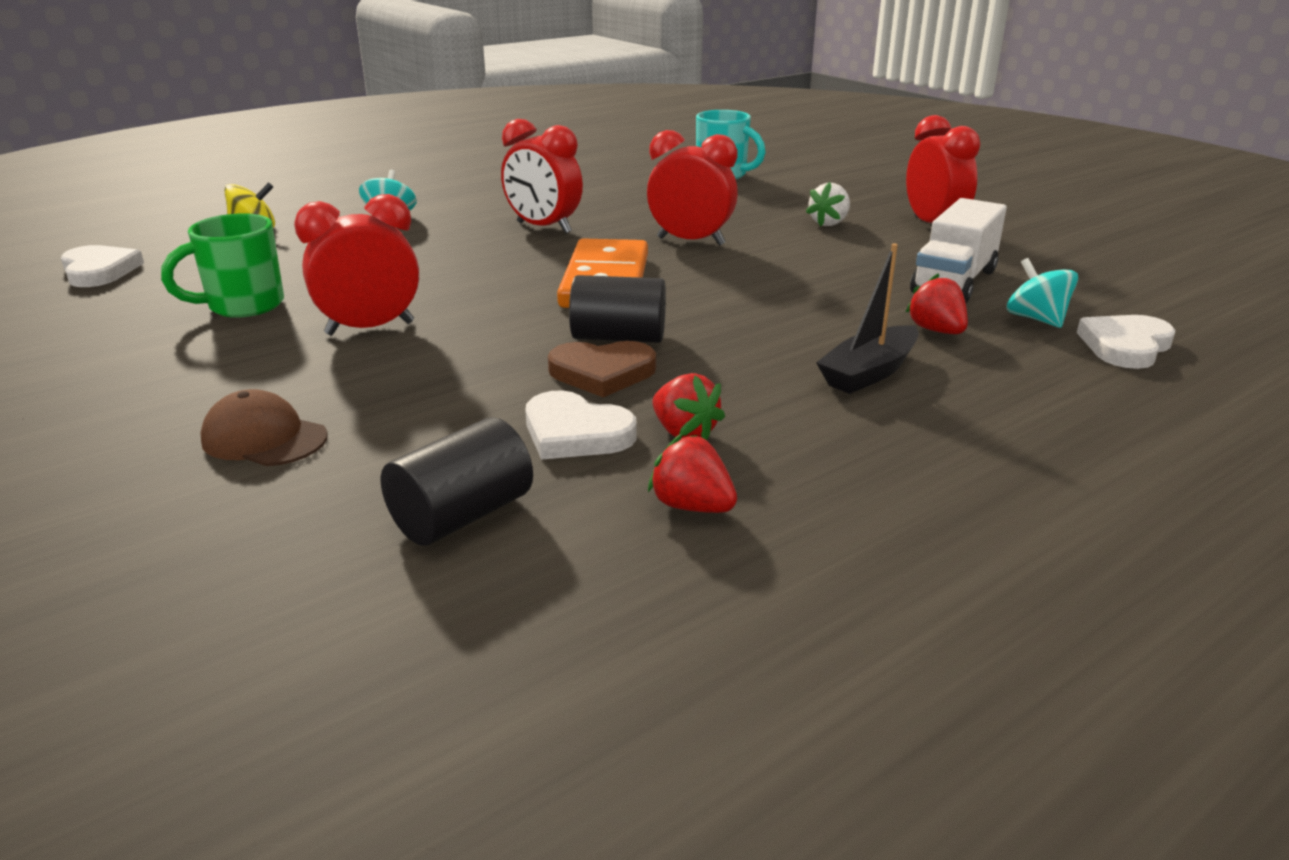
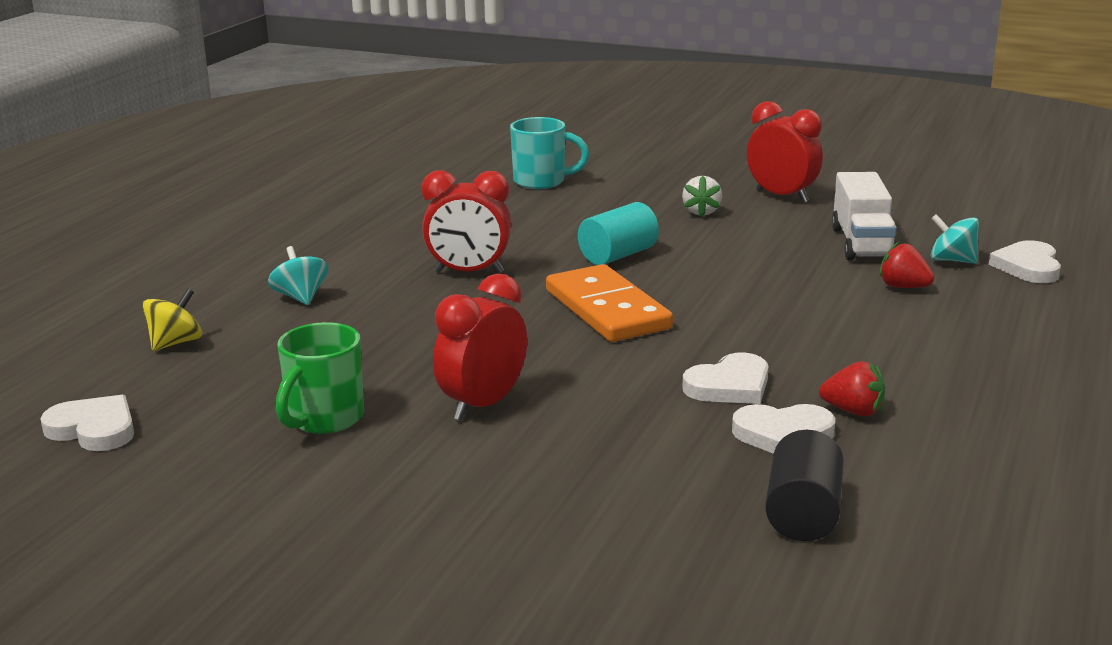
camera: 30 degrees left, 5 degrees down
brown cap [200,389,328,466] -> none
brown heart [548,341,656,397] -> white heart [683,353,769,404]
black cylinder [569,275,666,343] -> none
red clock [647,130,738,246] -> turquoise cylinder [578,202,659,265]
red strawberry [648,434,737,513] -> none
black boat [816,243,919,394] -> none

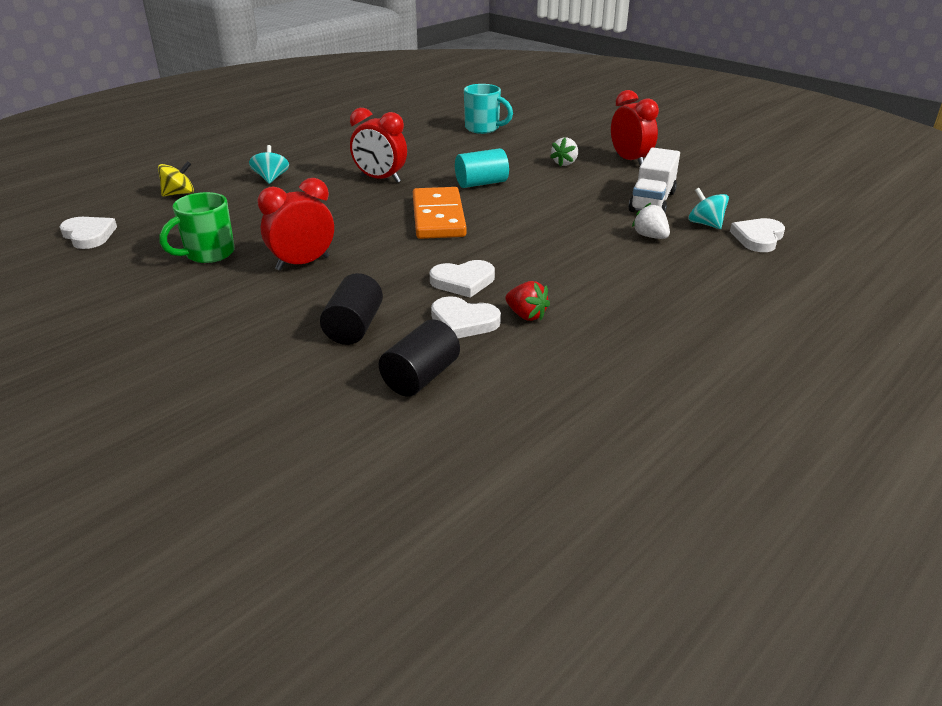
camera: 20 degrees right, 10 degrees up
red strawberry [879,242,934,288] -> white strawberry [632,203,670,239]
none -> black cylinder [320,273,383,345]

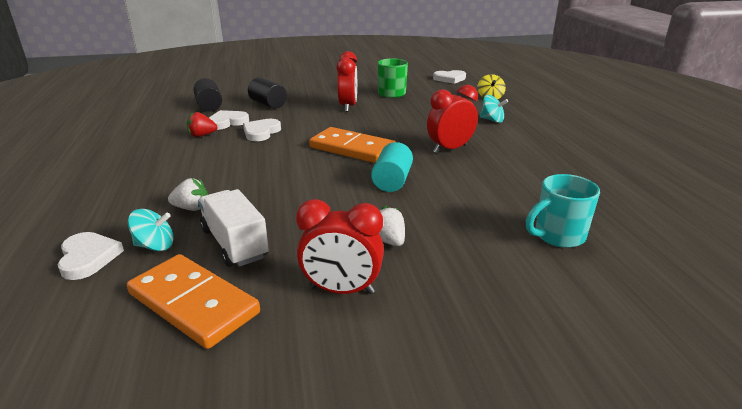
camera: 125 degrees right, 5 degrees down
none -> orange domino [127,254,260,349]

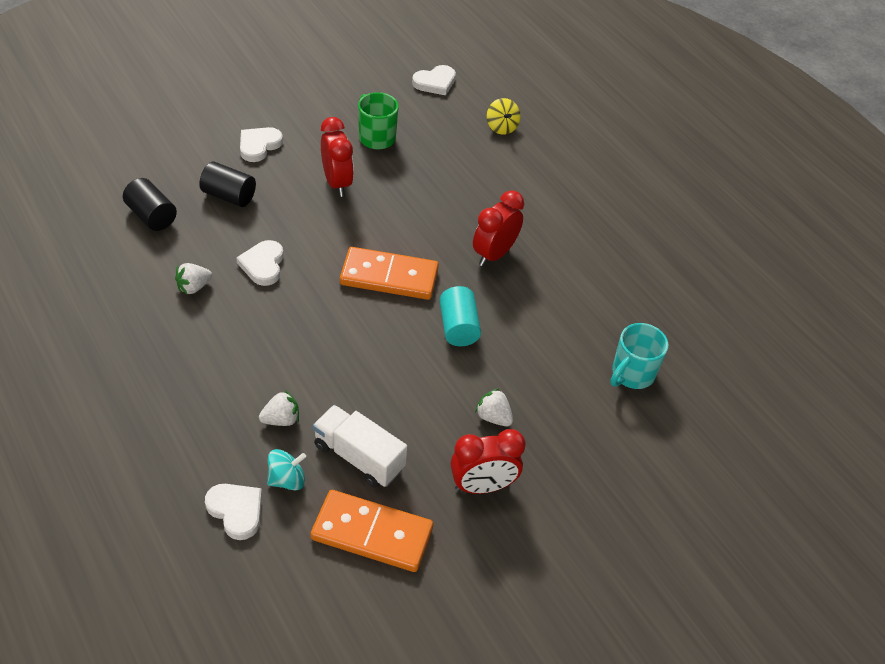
camera: 25 degrees left, 20 degrees up
red strawberry [187,112,218,137] -> white strawberry [175,263,212,295]
white heart [209,110,249,130] -> white heart moved to [240,127,283,162]
turquoise spinning top [480,95,508,123] -> none

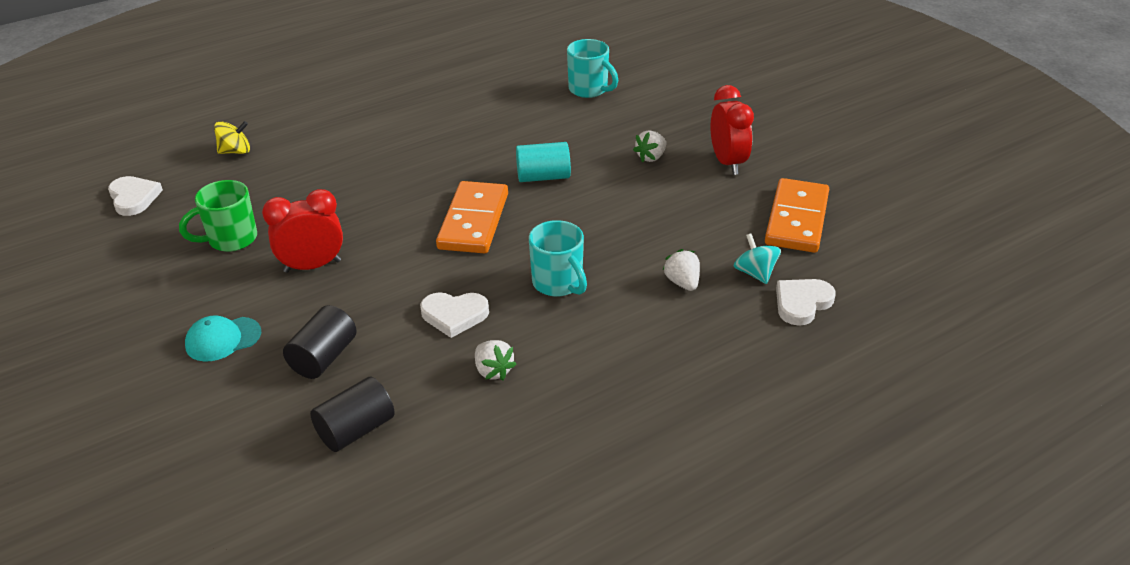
camera: 85 degrees left, 10 degrees down
white heart [240,127,283,162] -> turquoise cap [185,316,261,361]
white truck [313,405,407,488] -> none
red clock [473,190,524,266] -> none
none -> turquoise mug [529,220,587,297]

